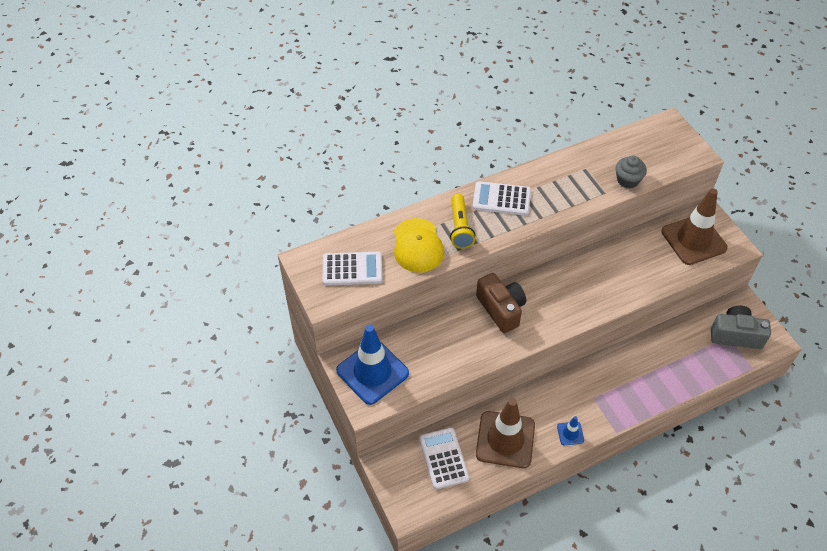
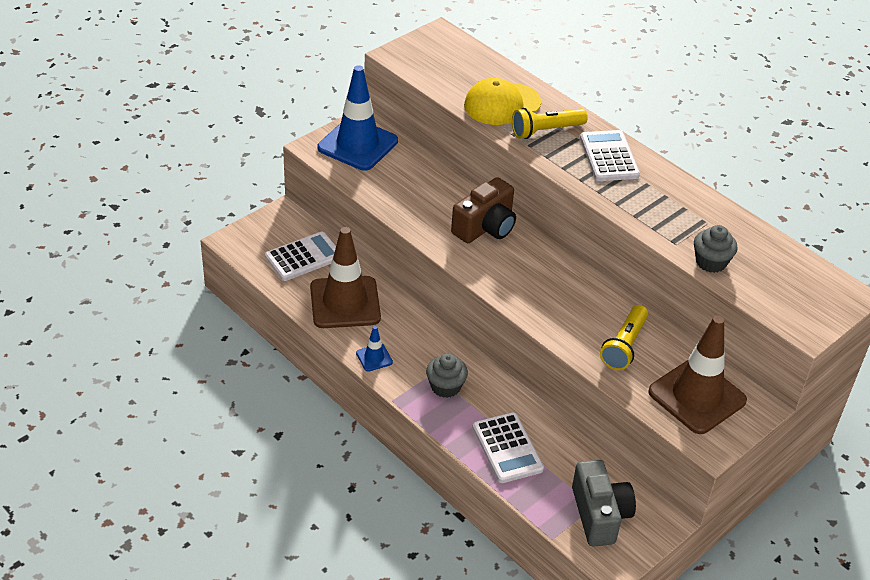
camera: 70 degrees right, 10 degrees down
white calculator [323,252,382,286] -> white calculator moved to [472,412,544,483]
none -> grey cupcake [426,354,468,398]
none -> yellow flashlight [600,305,648,370]

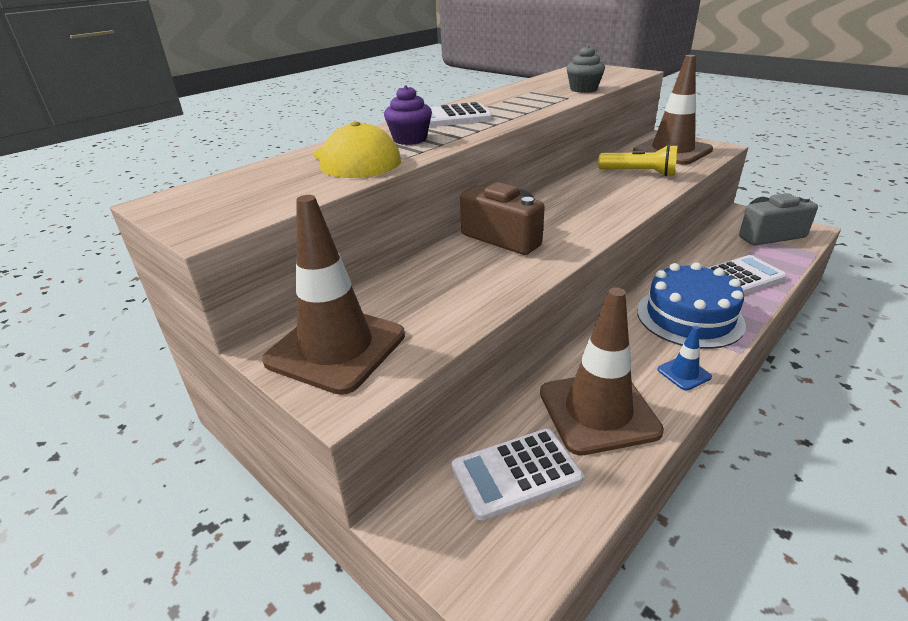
camera: 90 degrees left, 10 degrees down
white calculator [265,232,336,281] -> white calculator turned 75 degrees counterclockwise [452,428,583,520]
blue traffic cone [318,65,398,171] -> brown traffic cone [262,195,405,395]
grey cupcake [426,354,468,398] -> blue cake [637,262,746,349]
yellow flashlight [512,108,588,139] -> purple cupcake [384,85,432,145]

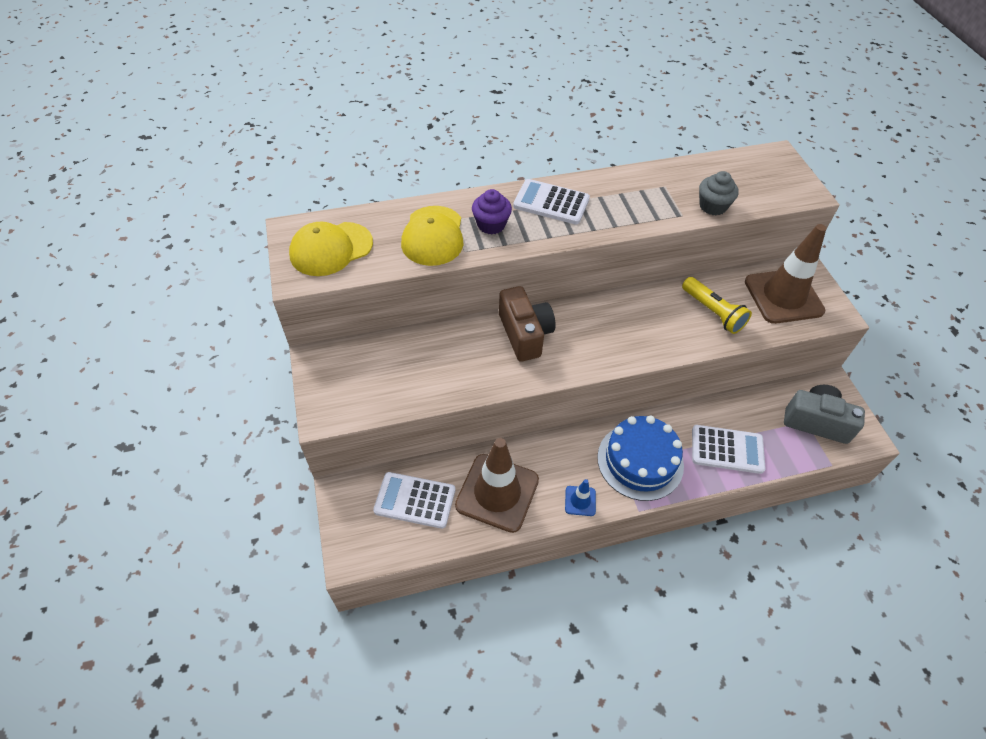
camera: 30 degrees right, 20 degrees up
brown traffic cone [262,195,405,395] -> none
none -> yellow cap [289,221,373,276]

